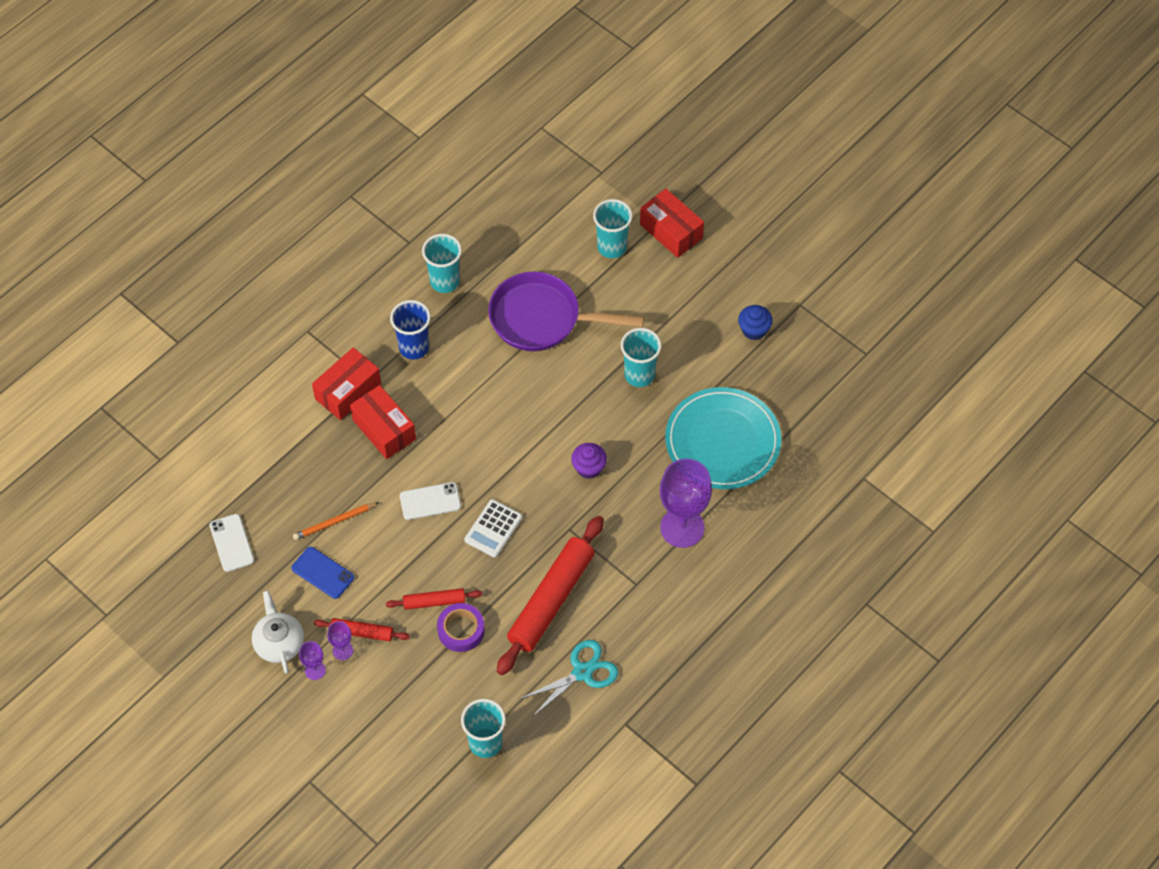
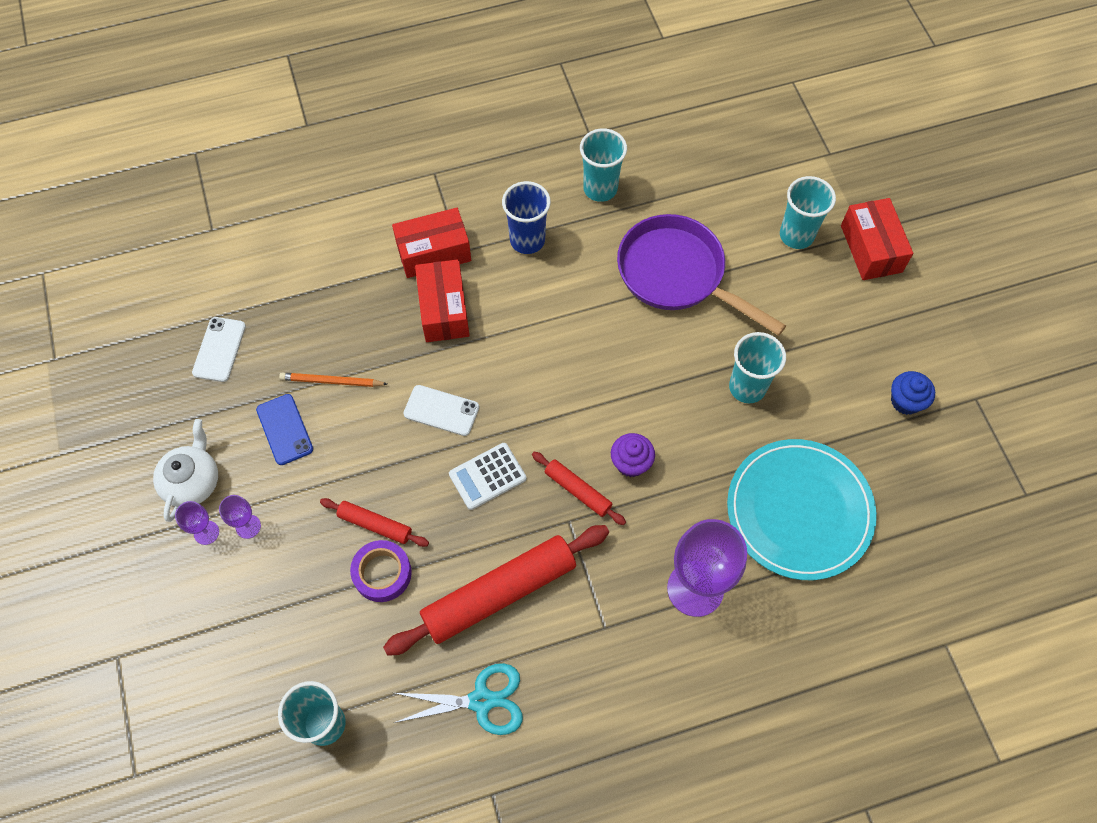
camera: 30 degrees right, 5 degrees up
red rolling pin [314,618,410,641] -> red rolling pin moved to [532,452,626,525]

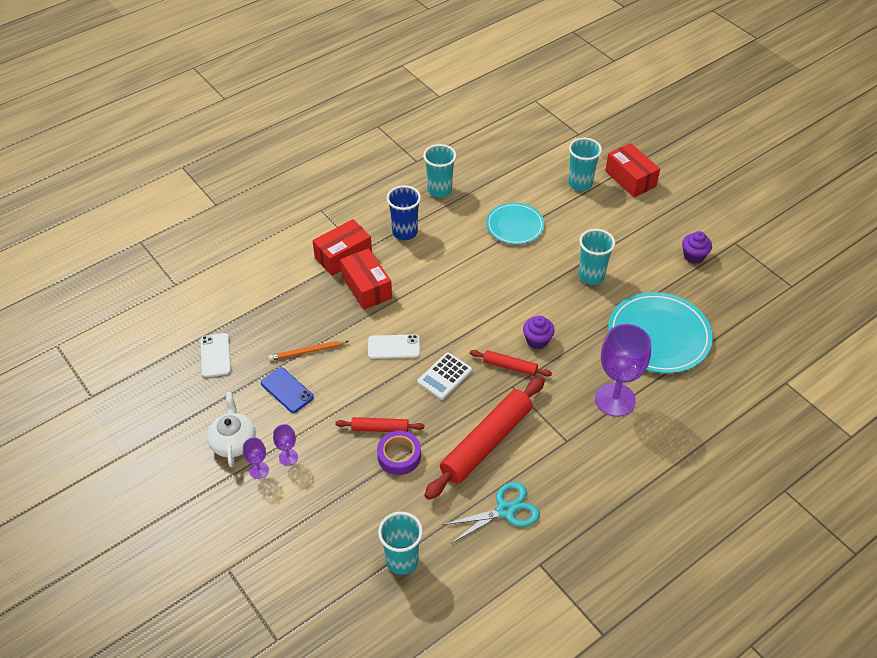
camera: 20 degrees left, 15 degrees down
purple pan [617,214,786,336] -> turquoise plate [486,203,545,245]
blue cupcake [891,371,935,415] -> purple cupcake [682,231,712,264]

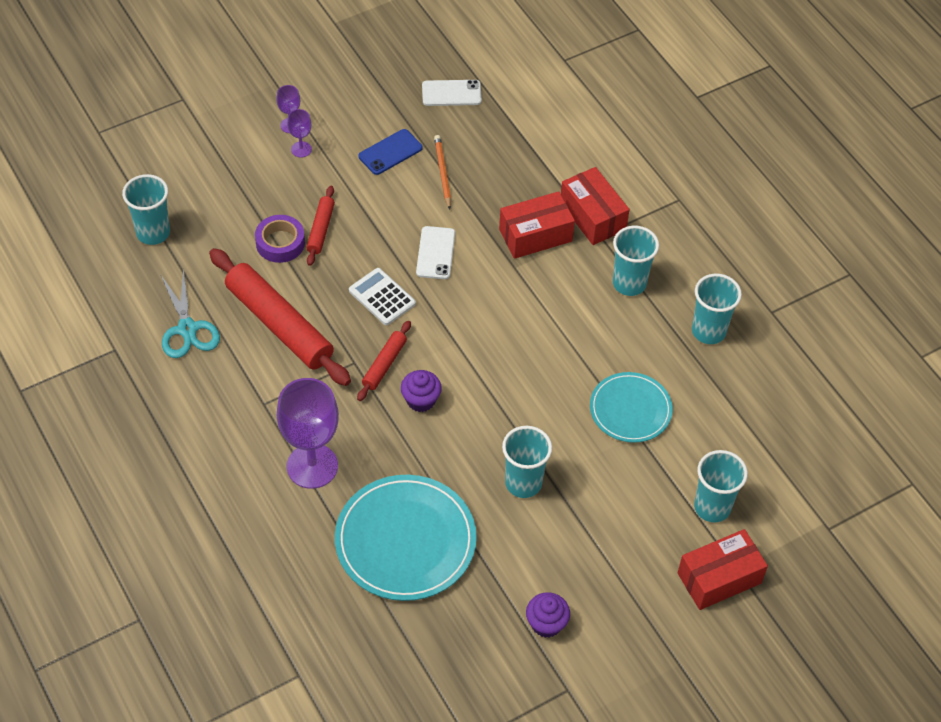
camera: 95 degrees right, 5 degrees up
white teapot [207,392,256,467] -> none
blue cup [387,185,421,240] -> turquoise cup [613,226,659,296]

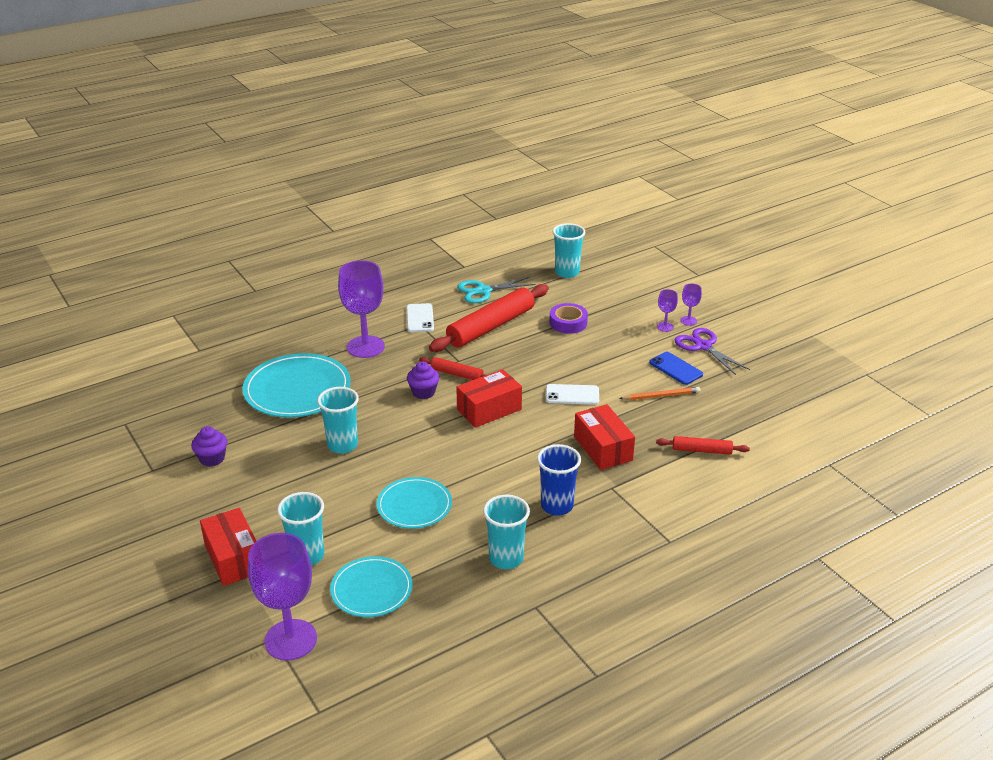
camera: 90 degrees right, 20 degrees down
red rolling pin [306,186,335,266] -> red rolling pin moved to [656,436,750,455]
white calculator [349,268,416,325] -> none
white phone [422,80,482,106] -> white phone moved to [406,303,434,332]
red box [561,167,630,245] -> red box moved to [456,369,522,428]
turquoise cup [613,226,659,296] -> blue cup [537,444,581,516]
none -> purple goblet [248,533,317,661]
none -> turquoise plate [330,556,412,617]
none -> purple scissors [675,328,750,375]

